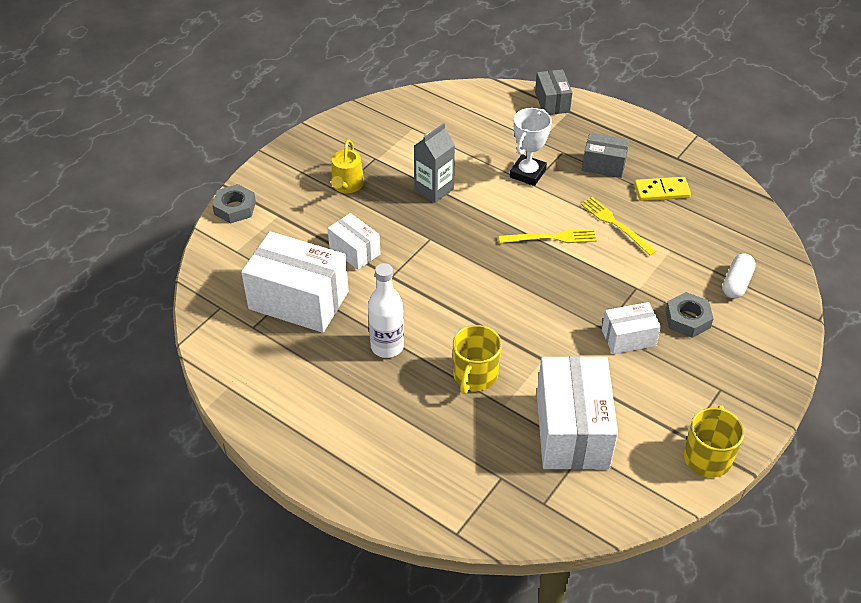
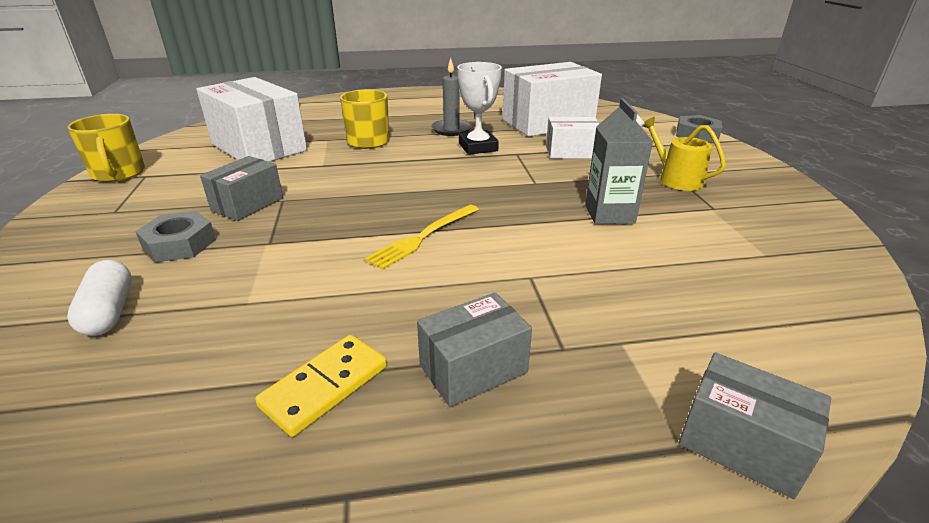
camera: 135 degrees right, 15 degrees down
white bottle [368,263,404,358] -> grey candle [431,58,472,136]
white trophy [510,108,552,186] -> white trophy moved to [457,62,502,155]
yellow fork [581,197,657,256] -> none
white box [602,302,661,354] -> grey box [200,156,283,221]

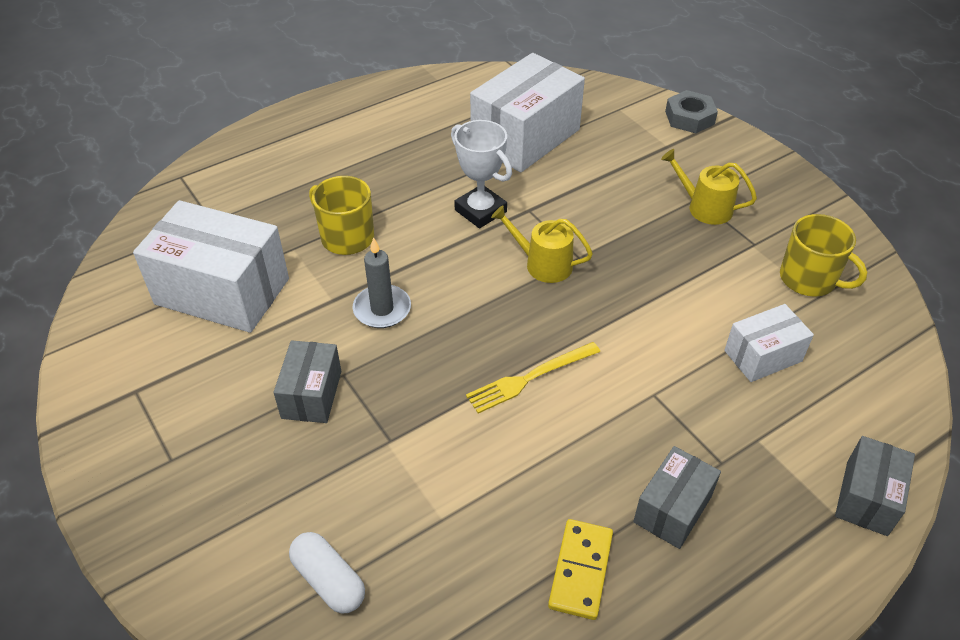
camera: 25 degrees left, 15 degrees up
yellow mug [68,114,145,182] -> yellow mug moved to [780,214,867,297]
grey nut [135,211,216,263] -> none
yellow fork [365,205,479,270] -> yellow fork turned 45 degrees clockwise [466,342,600,413]
grey candle [431,58,472,136] -> grey candle moved to [352,237,411,328]
white box [546,117,599,159] -> white box moved to [724,304,814,382]
grey carton [585,98,653,224] -> none
grey box [679,352,831,499] -> grey box turned 75 degrees counterclockwise [835,436,915,536]
none -> yellow watering can [491,205,593,283]

